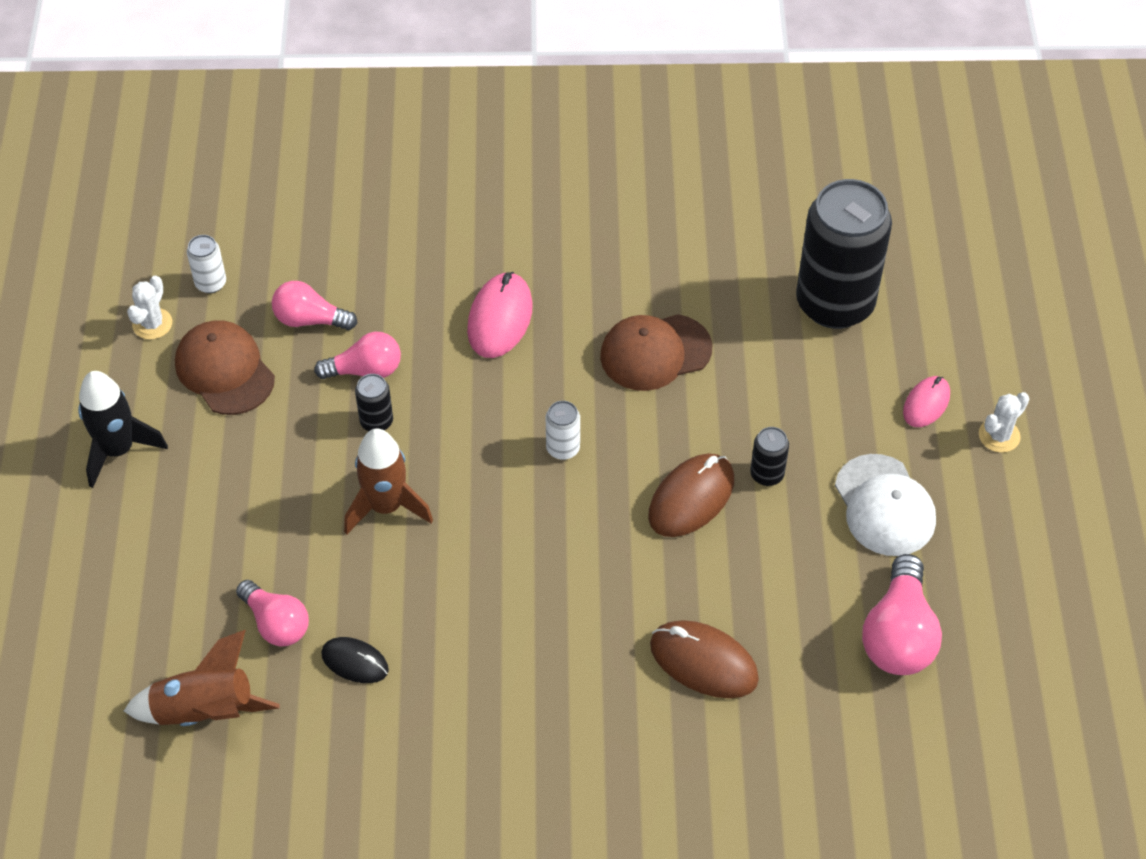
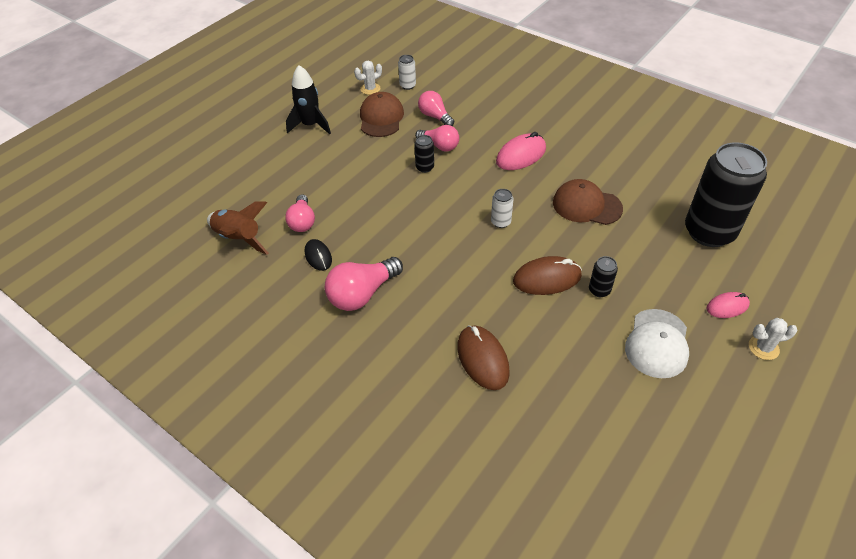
camera: 40 degrees right, 5 degrees down
brown rocket [344,428,433,534] -> none
pink light bulb [862,554,942,675] -> pink light bulb moved to [325,257,403,311]

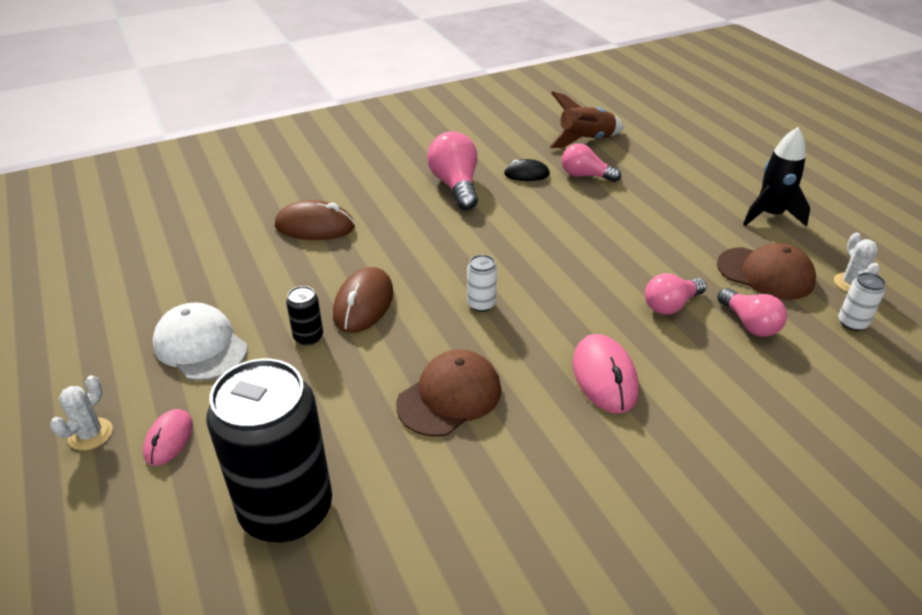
camera: 115 degrees right, 10 degrees down
black can [414,135,434,173] -> none
pink light bulb [418,91,454,126] -> pink light bulb turned 75 degrees clockwise [717,288,787,337]

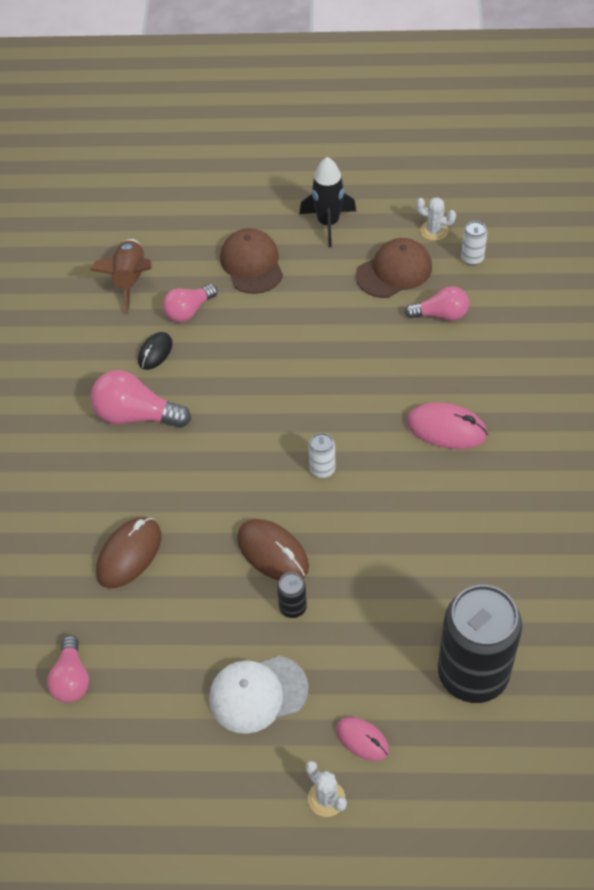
camera: 60 degrees left, 15 degrees up
brown cap [396,349,501,437] -> brown cap moved to [220,228,283,294]
pink light bulb [645,273,707,315] -> pink light bulb moved to [47,635,89,703]

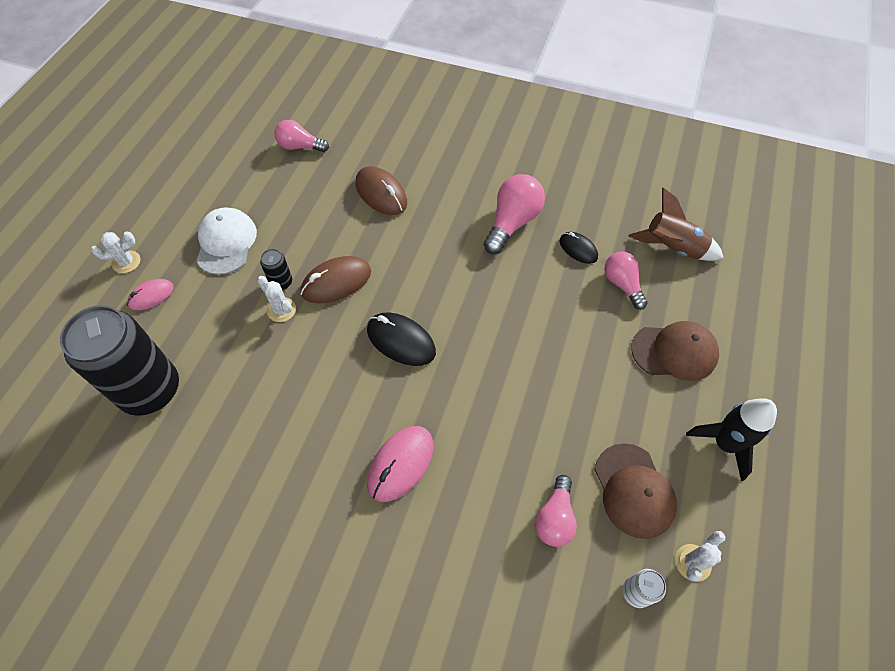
camera: 105 degrees right, 5 degrees up
white can [309,433,335,478] -> black mouse [367,312,436,366]
none -> white cactus [257,276,296,322]

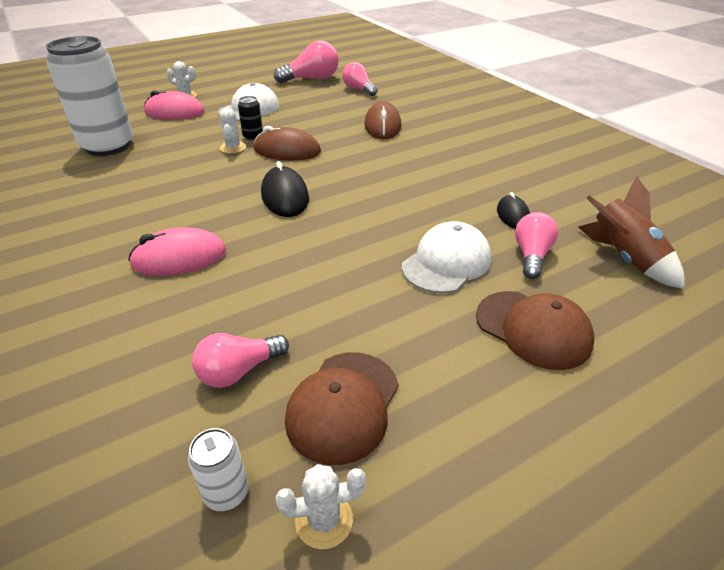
camera: 40 degrees right, 20 degrees down
black can [60,305,179,416] -> white can [46,36,133,156]
pink mouse [127,279,174,310] -> pink mouse [144,90,205,120], size x1.61
pink light bulb [483,174,545,254] -> pink light bulb moved to [274,41,339,83]
black rocket [686,398,777,481] -> none
none -> white cap [402,221,491,293]

